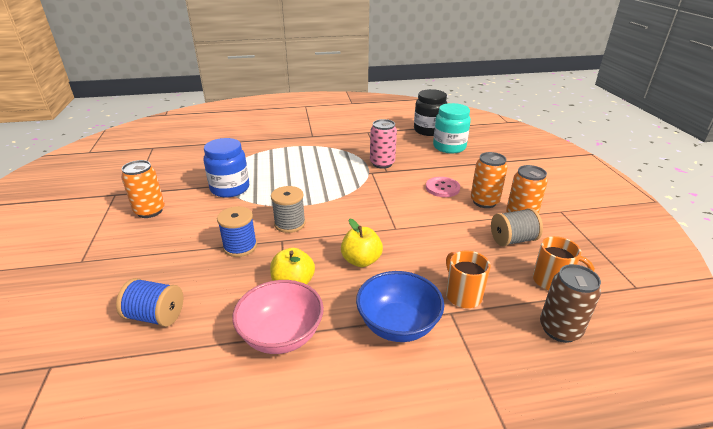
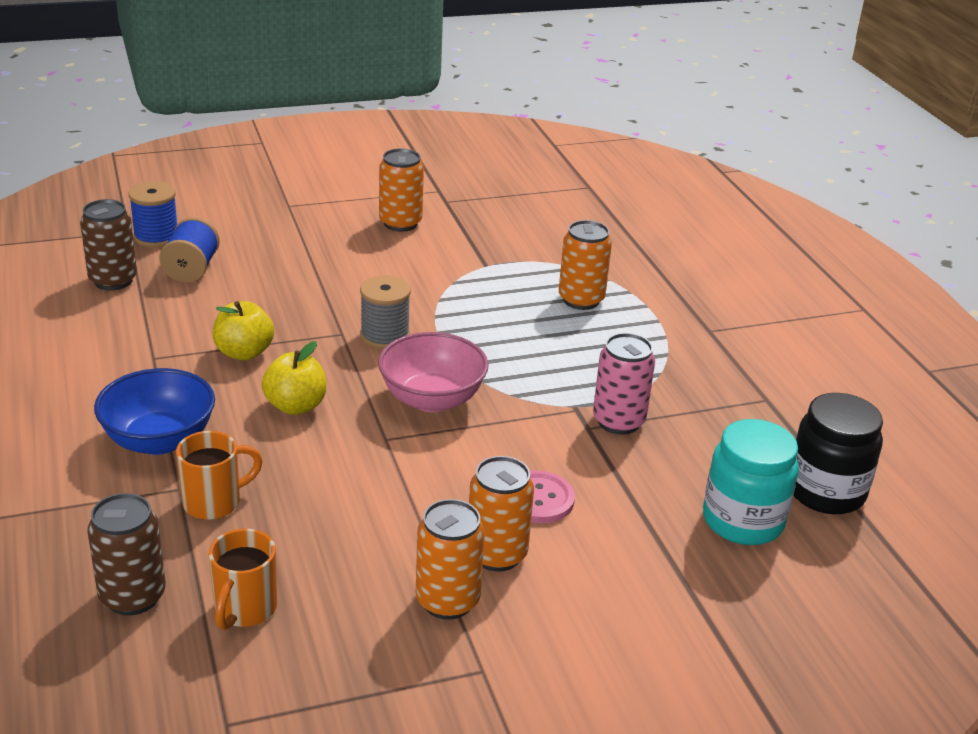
camera: 80 degrees right, 0 degrees up
blue jar [203,138,249,197] -> none
blue spool [217,206,257,257] -> blue spool moved to [129,182,177,248]
pink bowl [232,280,324,354] -> pink bowl moved to [378,332,489,412]
grey spool [491,208,543,247] -> none
none -> brown can [80,199,137,291]
none -> orange can [559,220,612,310]

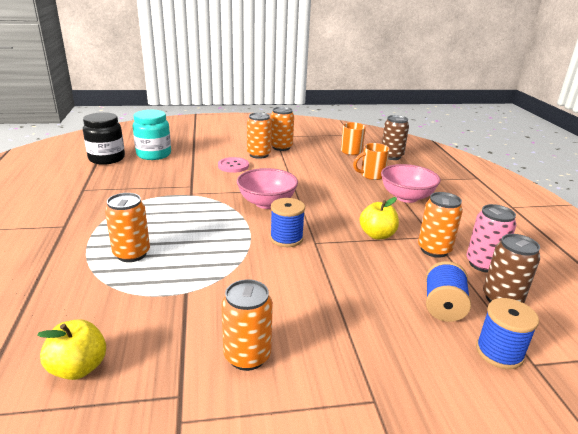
camera: 170 degrees left, 5 degrees down
blue bowl [94,368,215,455] -> pink bowl [381,164,440,203]
yellow apple [262,341,326,415] -> yellow apple moved to [37,319,106,380]
grey spool [360,275,411,349] -> blue spool [270,198,305,247]
pink can [593,333,655,435] -> pink can moved to [467,204,516,273]
none -> orange can [418,192,463,258]

